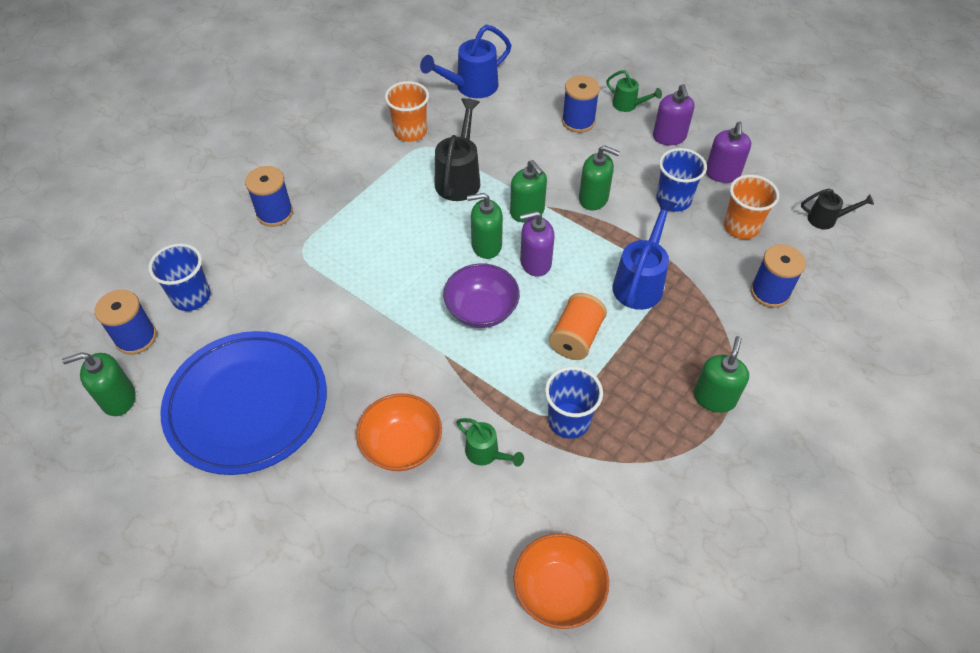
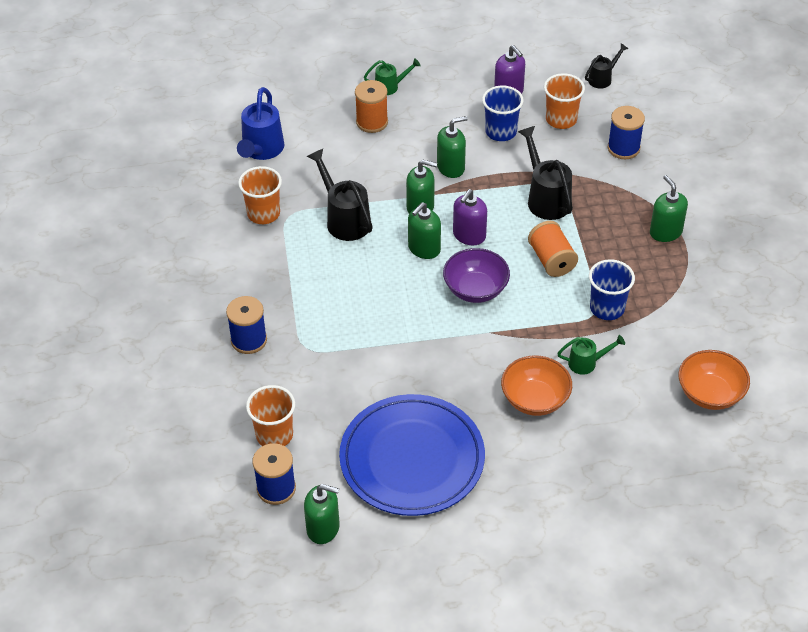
camera: 45 degrees left, 5 degrees down
green soap dispenser [62,352,136,416] -> green soap dispenser turned 105 degrees counterclockwise [304,484,340,544]
blue cup [148,243,211,311] -> orange cup [246,385,295,446]
blue spool [562,75,600,133] -> orange spool [355,80,388,133]
blue watering can [612,198,677,310] -> black watering can [518,126,573,220]
purple soap dispenser [653,84,695,145] -> none

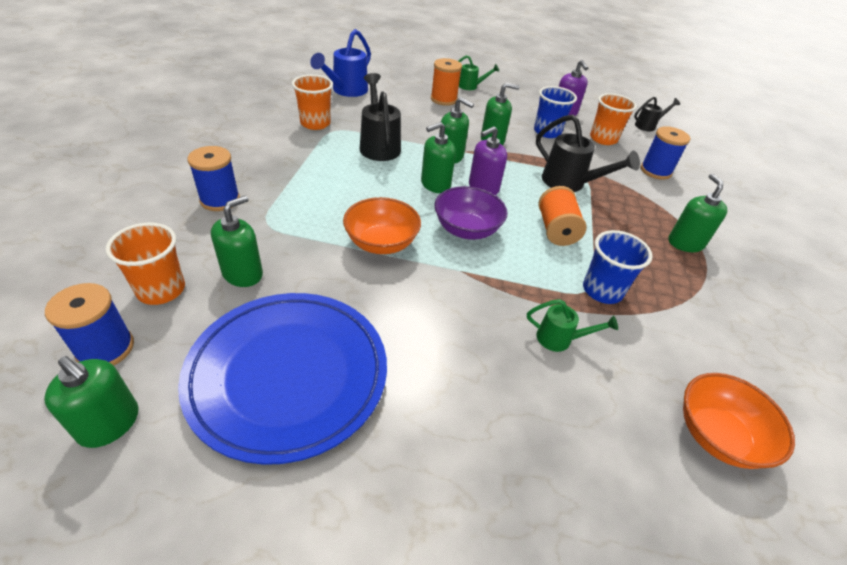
camera: 15 degrees right, 5 degrees down
orange bowl [501,355,572,416] -> orange bowl moved to [343,197,421,254]
black watering can [518,126,573,220] -> black watering can turned 135 degrees clockwise [536,114,640,192]
none -> green soap dispenser [211,196,263,287]

